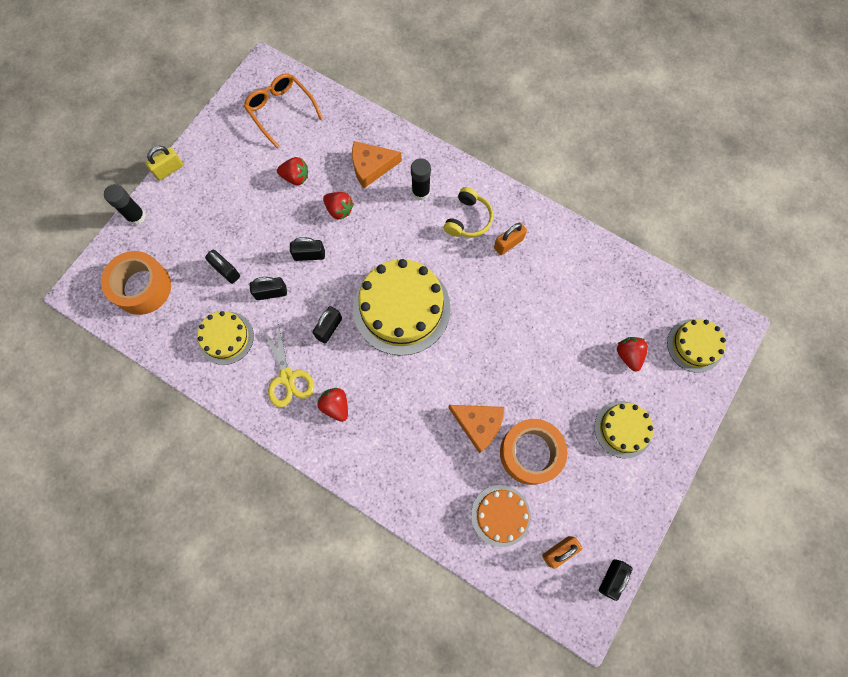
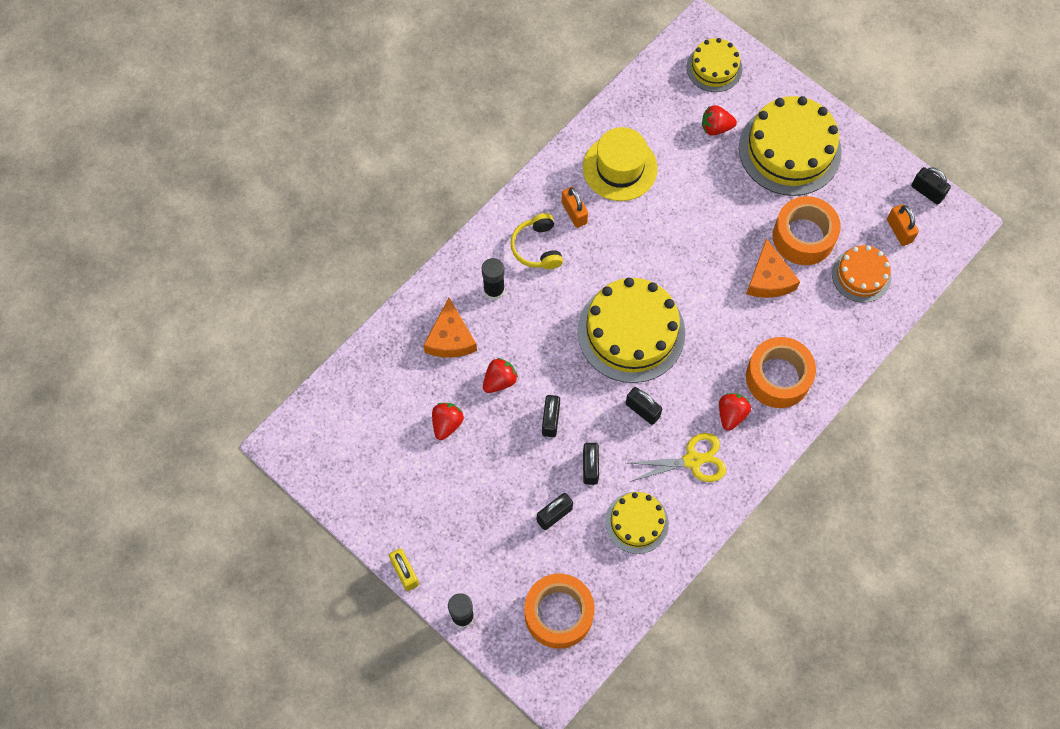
camera: 80 degrees left, 5 degrees down
orange glasses [244,73,323,149] -> none
red strawberry [317,388,348,422] -> red strawberry turned 135 degrees clockwise [719,393,751,431]
yellow headphones [444,187,493,237] -> yellow headphones turned 135 degrees counterclockwise [510,213,563,269]
orange cheese [448,405,505,453] -> orange cheese turned 135 degrees clockwise [746,238,800,298]
yellow cake [594,401,653,458] -> yellow cake [739,96,842,196], size x1.79
none -> yellow hat [583,127,658,201]
none -> orange tape [746,337,816,408]

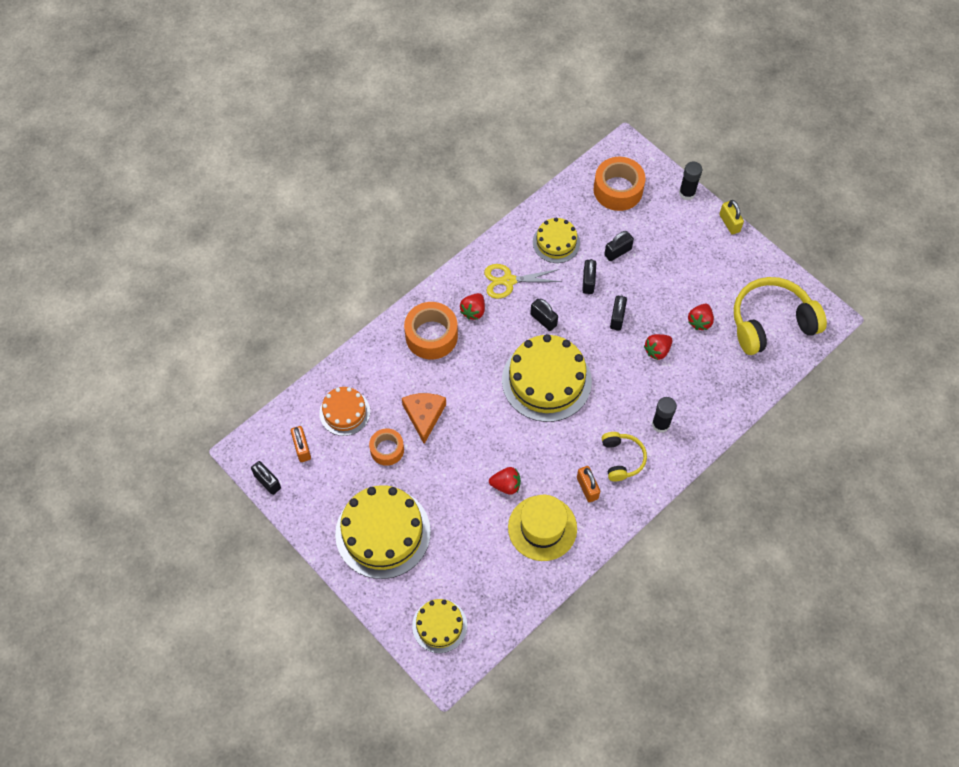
camera: 175 degrees left, 5 degrees down
orange cheese [423,298,477,358] -> none
red strawberry [702,105,737,136] -> red strawberry moved to [489,467,521,495]
orange tape [773,196,841,265] -> orange tape [369,428,404,466], size x0.62
none -> yellow headphones [734,277,827,355]

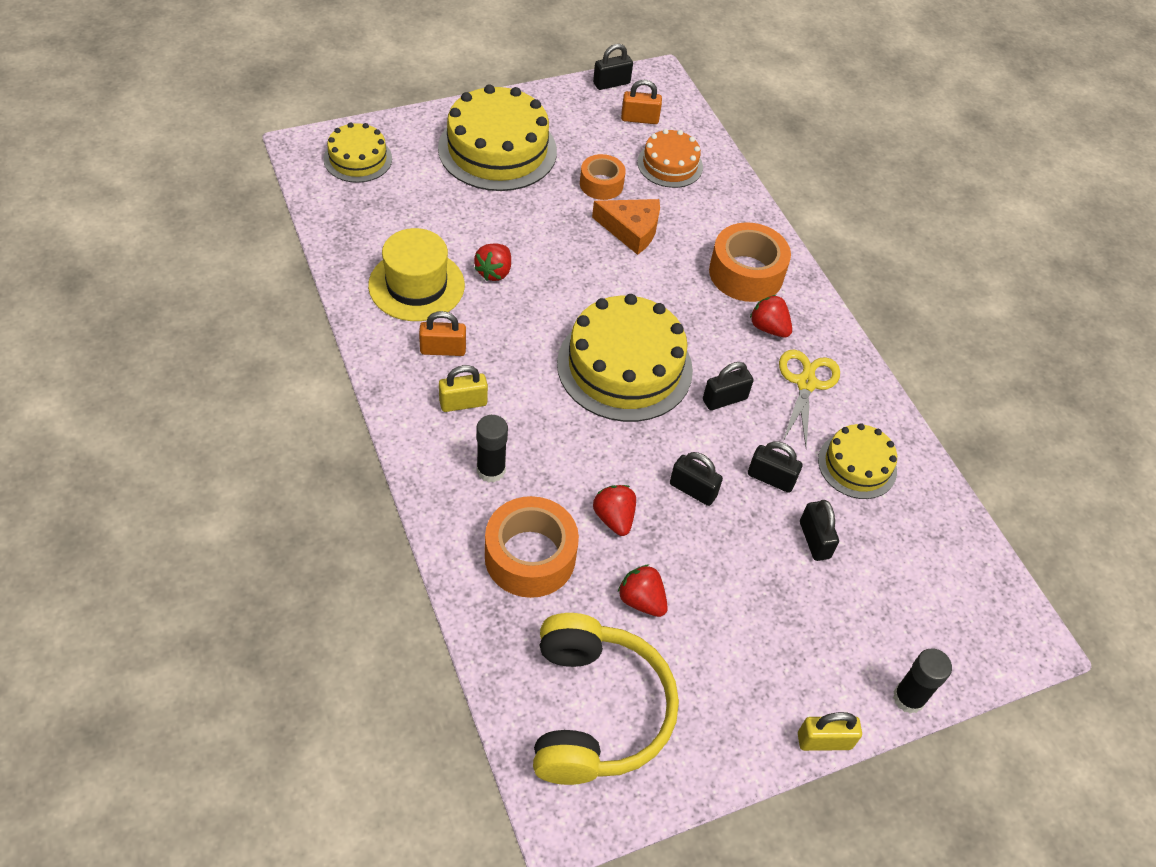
camera: 105 degrees right, 10 degrees down
orange tape [594,157,645,211] -> orange tape moved to [485,496,579,598]
yellow headphones [602,432,647,481] -> yellow padlock [439,365,488,412]

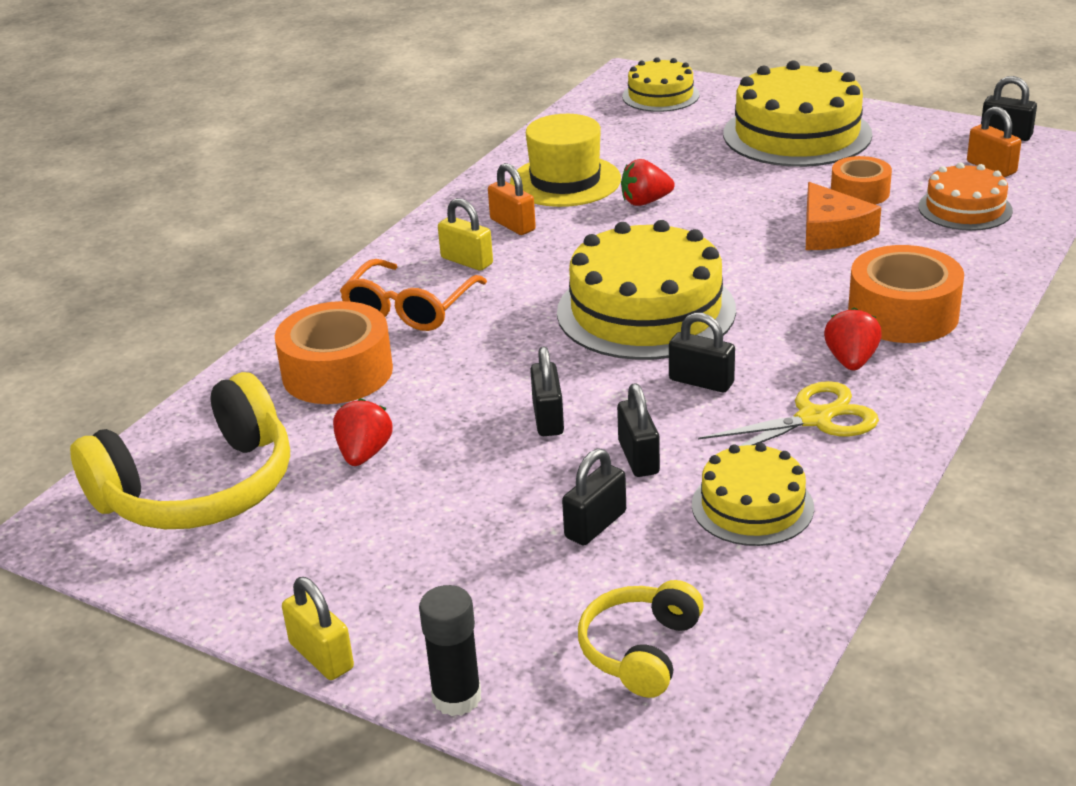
camera: 60 degrees right, 20 degrees down
black glue stick [476,415,508,483] -> orange glasses [340,259,487,331]
red strawberry [593,485,636,536] -> none
none -> yellow headphones [578,580,704,698]

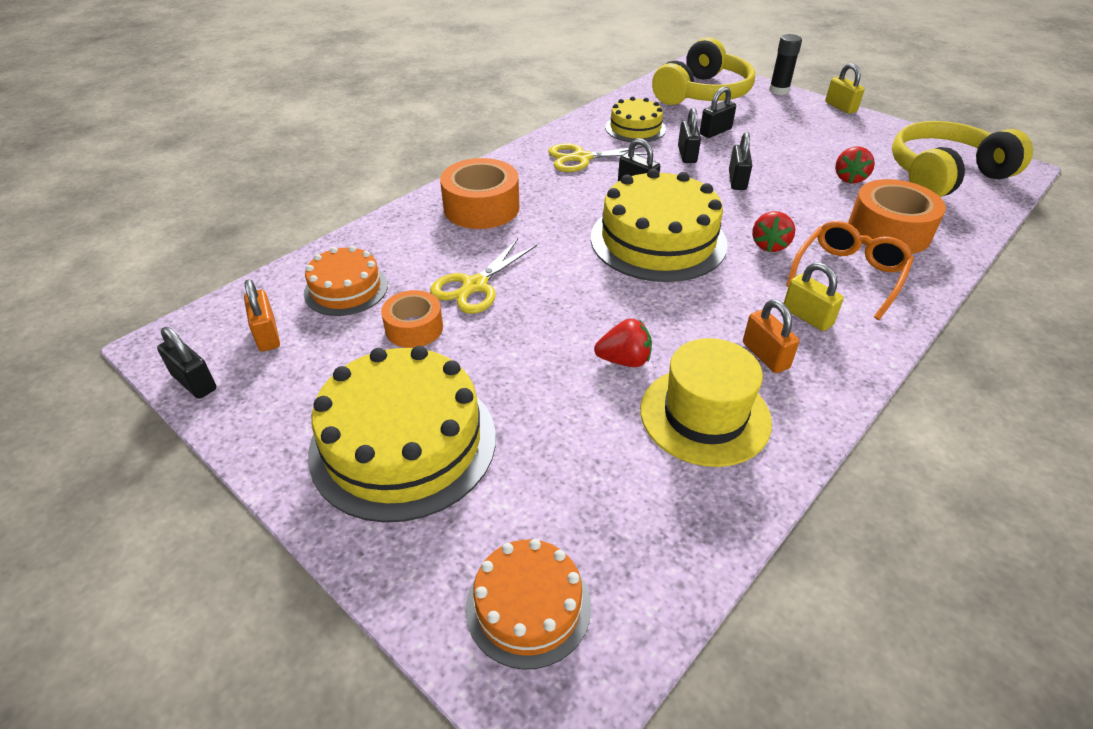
camera: 170 degrees left, 10 degrees up
yellow headphones [578,580,704,698] -> yellow headphones [652,37,755,105], size x1.85
yellow cake [622,57,700,112] -> orange cake [466,539,591,670]
orange cheese [806,182,881,250] -> yellow scissors [430,239,537,314]
red strawberry [824,307,882,370] -> red strawberry moved to [752,211,795,252]

